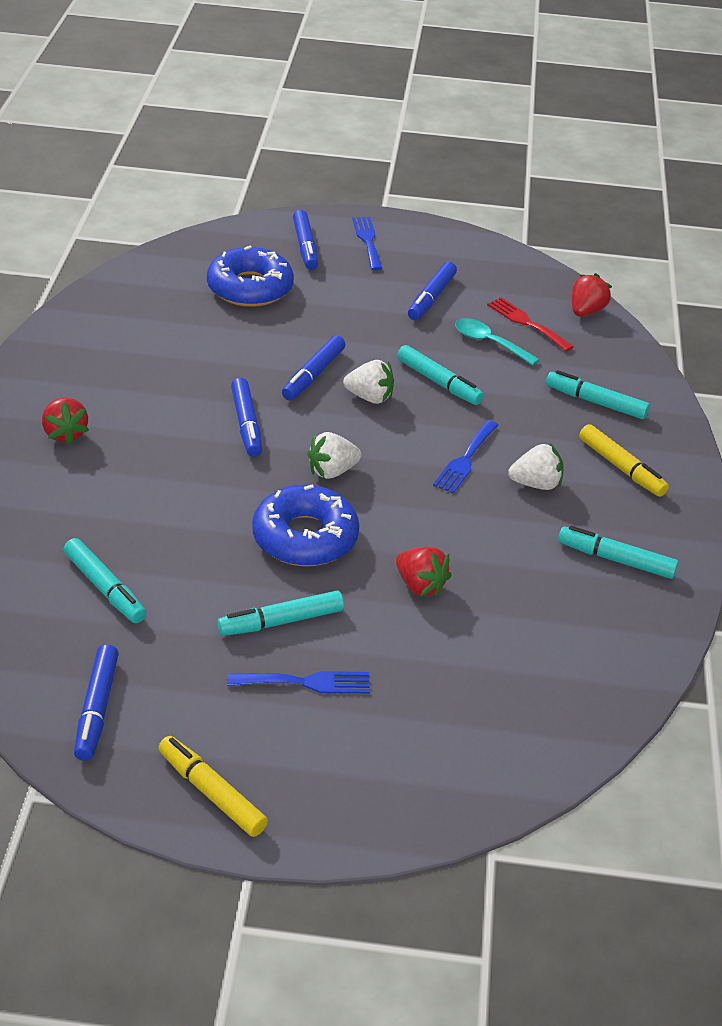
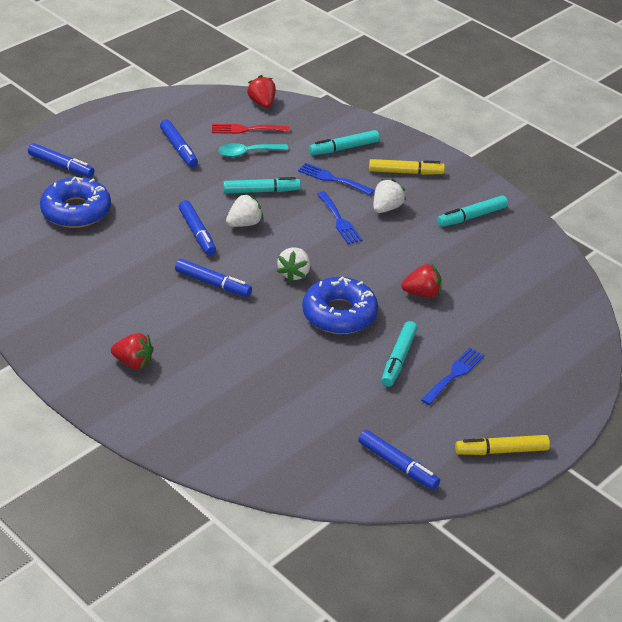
camera: 50 degrees left, 0 degrees up
turquoise marker [64,538,146,623] -> none
blue fork [352,217,382,270] -> blue fork moved to [298,163,374,195]

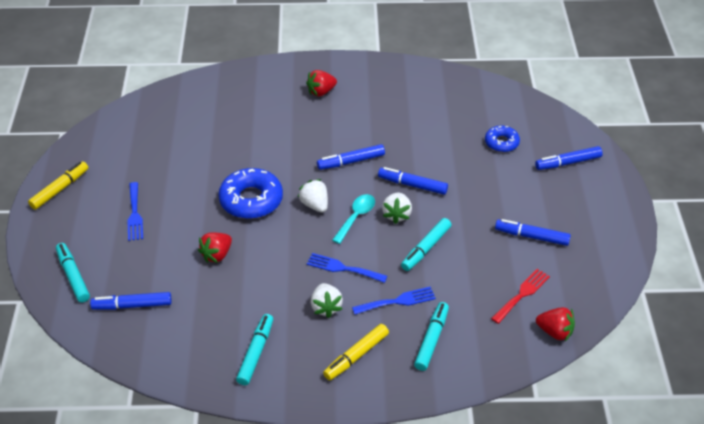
camera: 135 degrees right, 5 degrees up
blue donut [40,177,111,228] -> blue donut [485,126,520,152], size x0.58
turquoise spoon [218,143,289,157] -> turquoise spoon moved to [332,194,375,244]
blue marker [358,430,440,490] -> blue marker moved to [90,292,171,310]
turquoise marker [381,321,418,387] -> turquoise marker moved to [56,243,90,302]

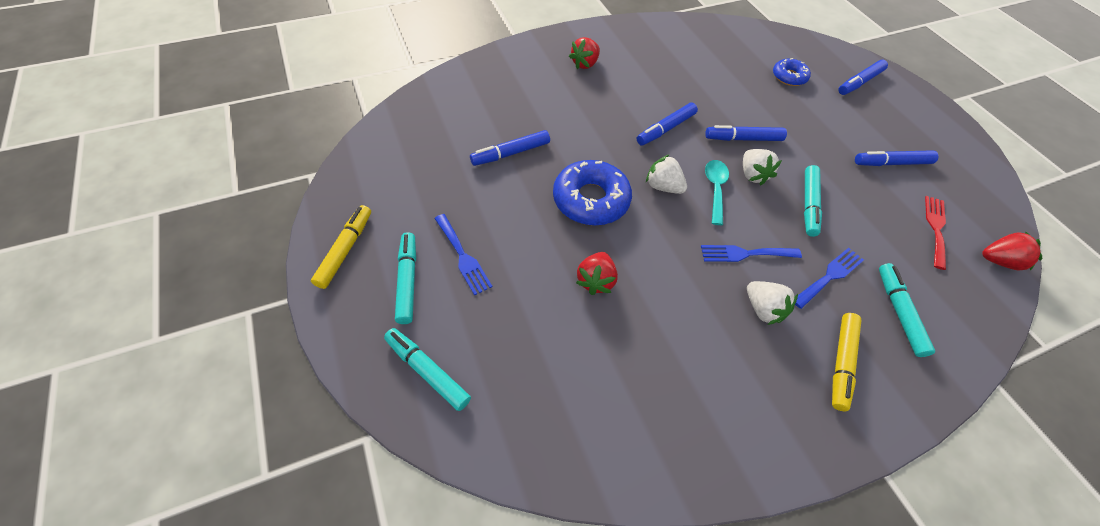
camera: 25 degrees left, 10 degrees up
blue marker [90,292,171,310] -> blue marker moved to [470,130,550,166]
turquoise marker [236,314,273,385] -> turquoise marker moved to [395,232,416,324]

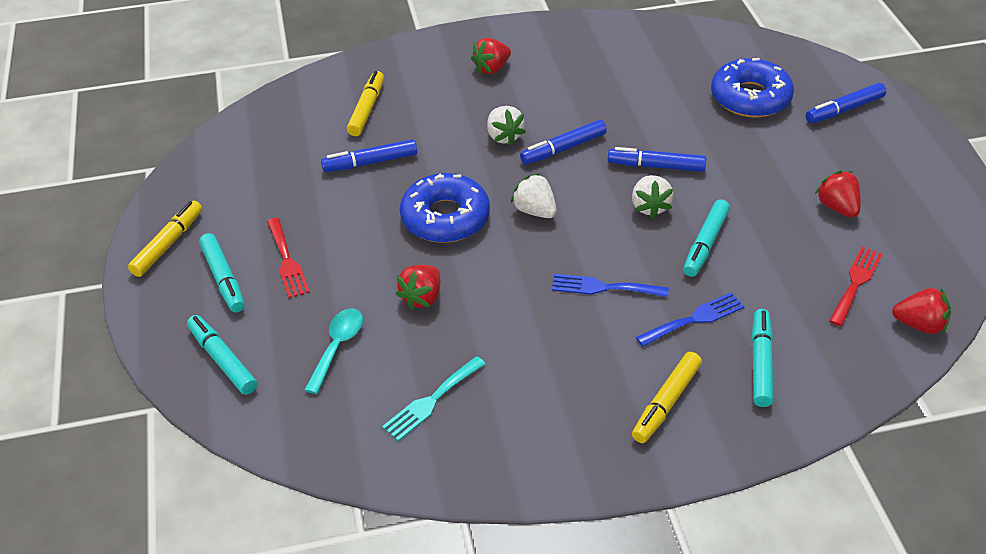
camera: 15 degrees right, 10 degrees down
turquoise marker [395,232,416,324] -> turquoise marker turned 150 degrees clockwise [199,233,245,313]
blue fork [434,214,492,295] -> red fork [267,218,310,298]
turquoise spoon [705,160,729,225] -> turquoise spoon moved to [304,308,363,394]
white strawberry [747,281,798,325] -> white strawberry moved to [487,106,526,145]
blue donut [773,58,811,86] -> blue donut [711,58,794,117], size x1.74
blue marker [855,150,939,166] -> red strawberry [815,170,861,217]
none -> yellow marker [347,71,384,136]
none -> turquoise fork [382,356,486,441]

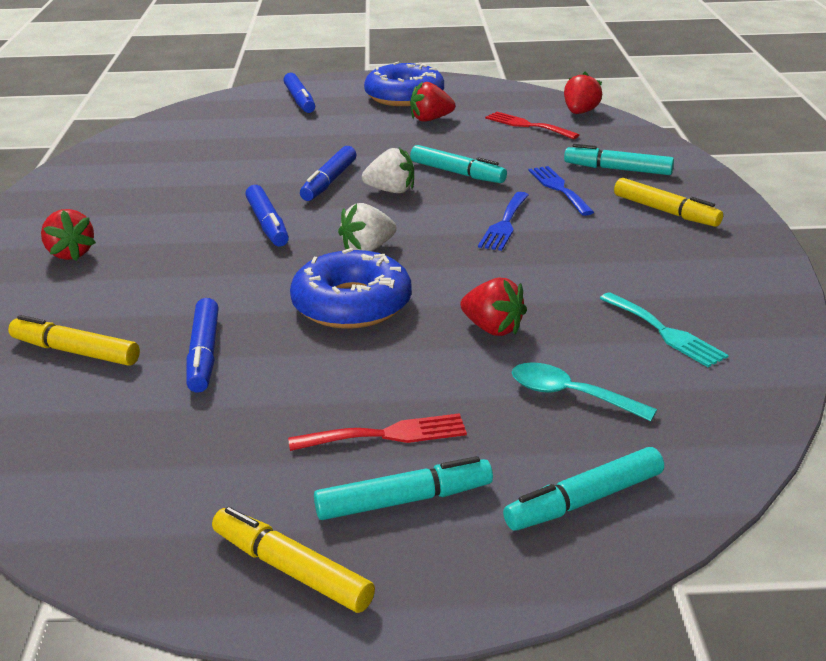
camera: 80 degrees left, 15 degrees down
white strawberry [487,106,526,145] -> none
blue donut [711,58,794,117] -> blue donut moved to [364,62,444,106]

